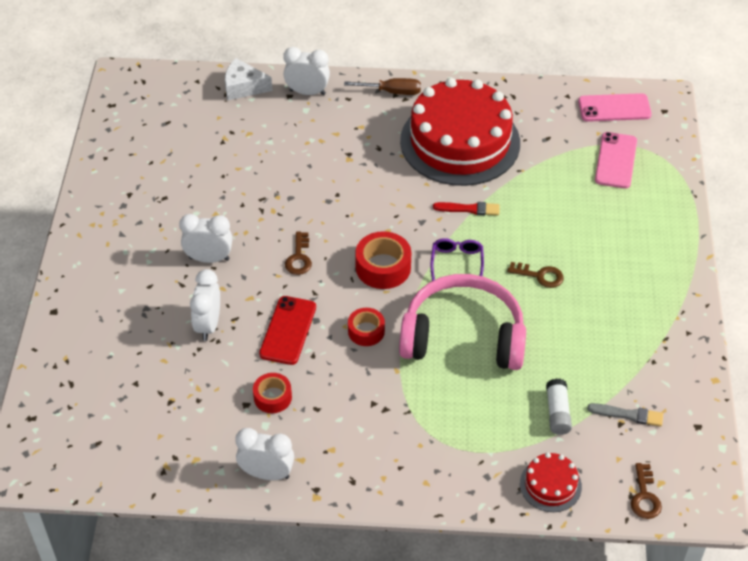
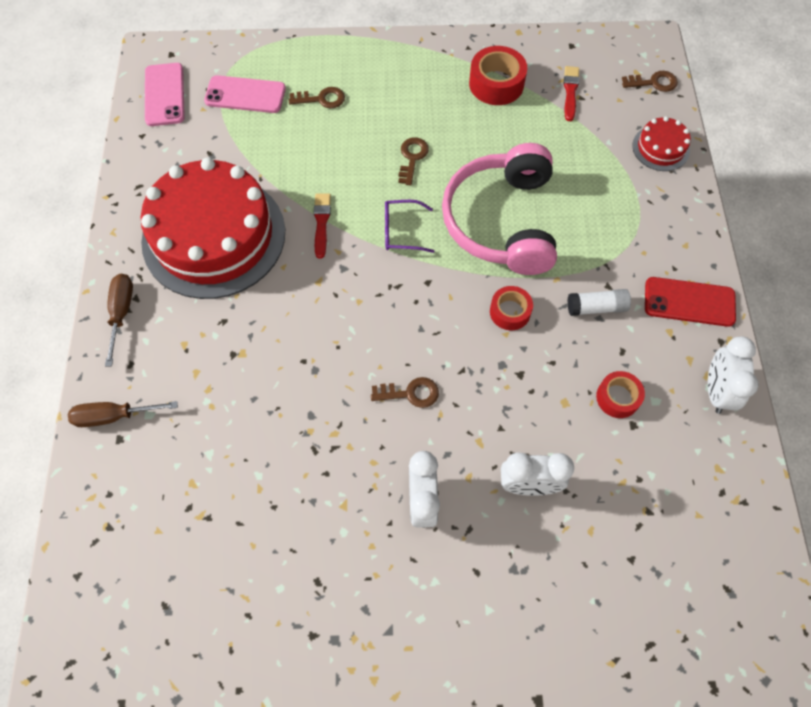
camera: 95 degrees left, 15 degrees up
white cheese [225,58,272,100] -> none
red phone [259,296,316,365] -> red phone moved to [645,277,736,327]
white clock [283,47,330,95] -> brown screwdriver [68,401,178,427]
red tape [355,231,411,289] -> red tape moved to [469,46,527,105]
white glue stick [546,378,572,435] -> white glue stick moved to [567,289,631,316]
grey brush [587,403,663,427] -> red brush [564,66,579,121]
none -> brown key [289,87,345,108]

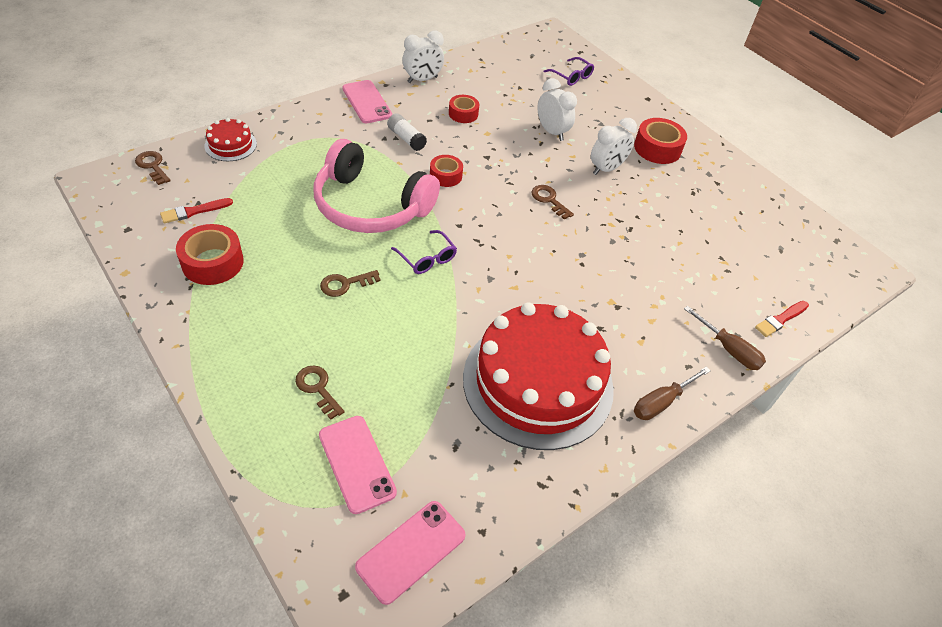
camera: 130 degrees left, 15 degrees down
red brush [314,193,331,259] -> red brush moved to [755,301,809,337]
pink headphones [442,143,557,275] -> pink headphones turned 60 degrees clockwise [313,139,440,233]
red phone [645,277,736,327] -> pink phone [343,80,392,123]
none -> purple glasses [543,57,594,86]
none -> red tape [634,118,687,164]

